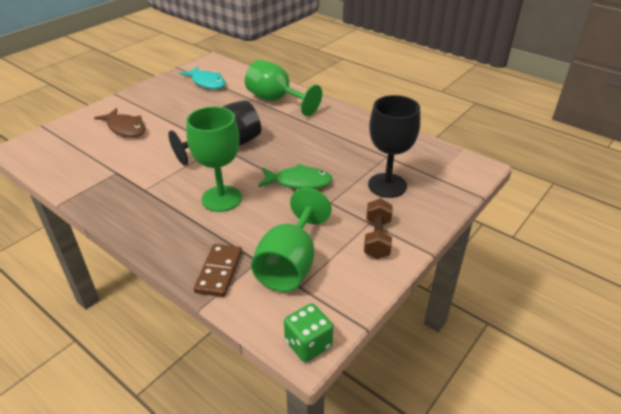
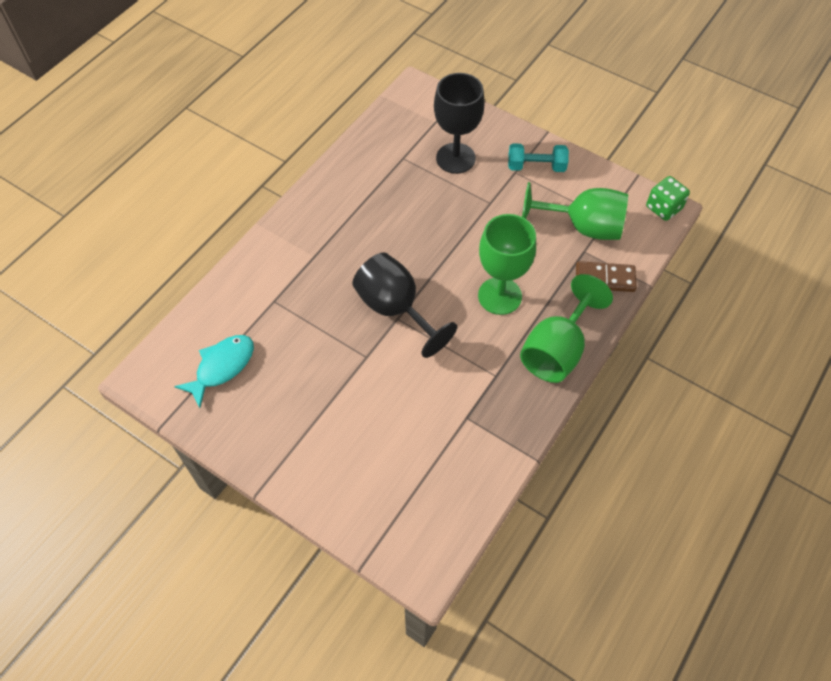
camera: 95 degrees left, 20 degrees up
brown fish [94,108,146,138] -> none
green goblet [245,60,322,116] -> green goblet moved to [520,274,613,383]
green fish [258,164,333,189] -> none
brown dumbbell [364,198,393,259] -> turquoise dumbbell [508,143,569,172]

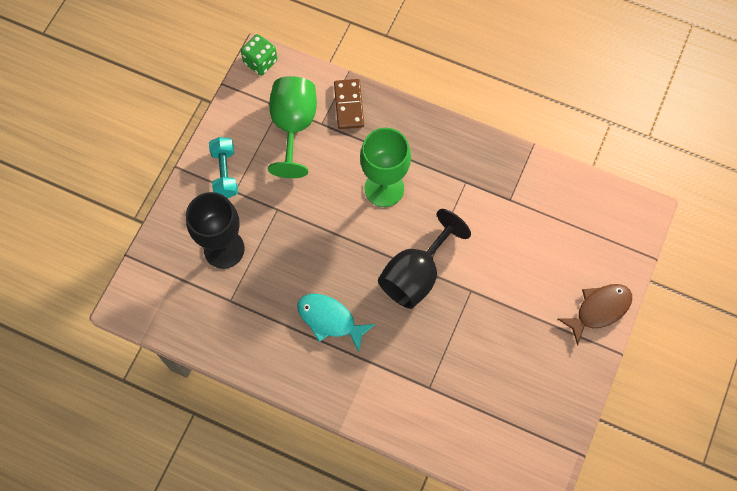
camera: 100 degrees left, 10 degrees up
turquoise fish [174,335,254,408] -> turquoise fish moved to [297,294,375,352]
green goblet [520,274,613,383] -> none
none -> brown fish [558,284,632,346]

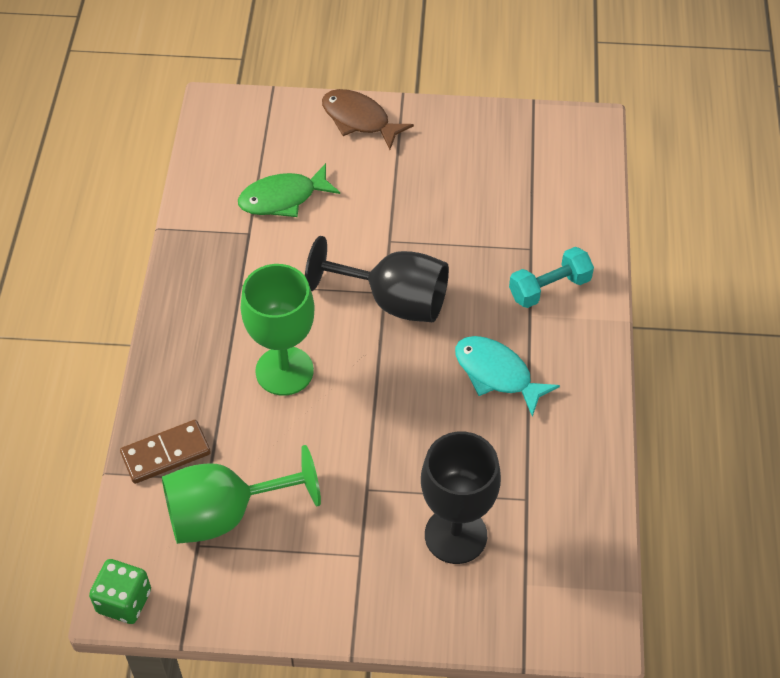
camera: 110 degrees left, 15 degrees down
turquoise dumbbell [209,137,238,198] -> turquoise dumbbell moved to [509,247,594,308]
turquoise fish [297,294,375,352] -> turquoise fish turned 120 degrees clockwise [455,336,560,417]
none -> green fish [238,163,340,217]

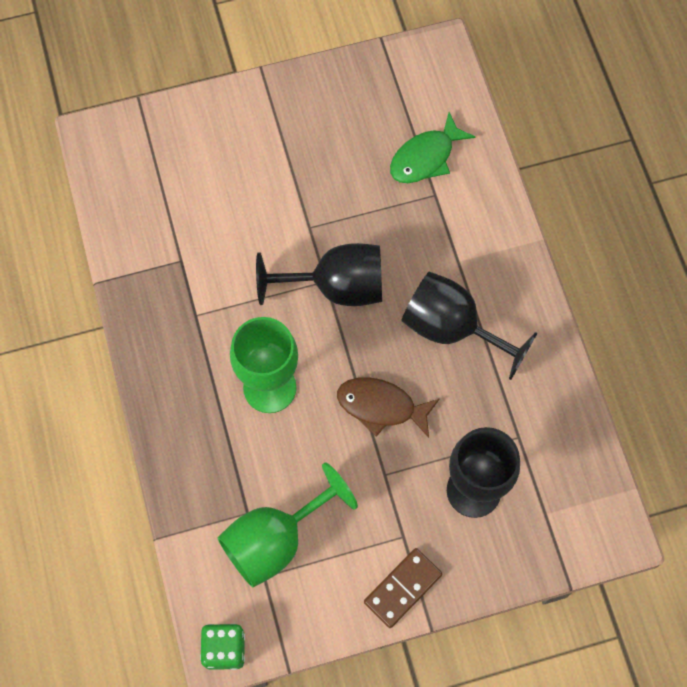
camera: 20 degrees left, 15 degrees up
brown domino [120,420,211,484] -> brown domino moved to [364,548,442,628]
green fish [238,163,340,217] -> green fish moved to [390,112,475,183]
brown fish [322,89,414,150] -> brown fish moved to [337,377,440,438]
turquoise fish [455,336,560,417] -> black goblet [401,272,537,380]
turquoise dumbbell [509,247,594,308] -> none

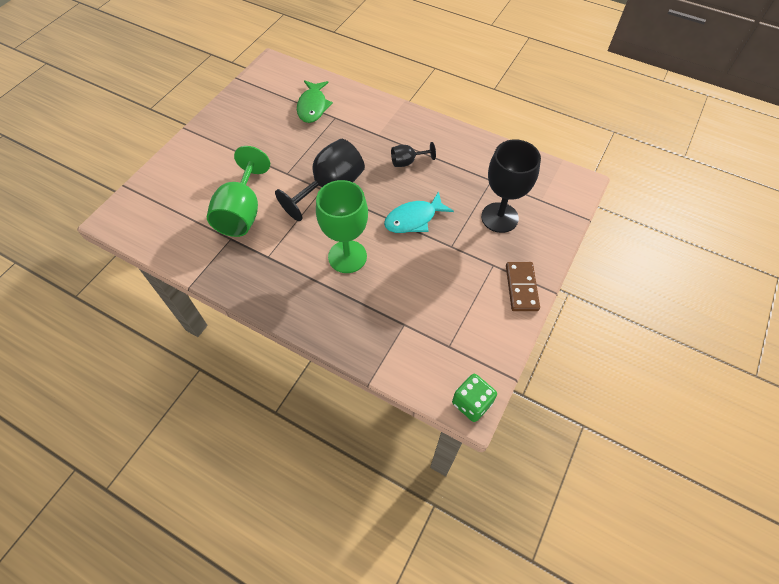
camera: 45 degrees left, 10 degrees down
green goblet [218,462,358,588] -> green goblet moved to [207,146,270,237]
brown fish [337,377,440,438] -> turquoise fish [384,191,454,233]
black goblet [401,272,537,380] -> black goblet [391,142,436,167], size x0.51

